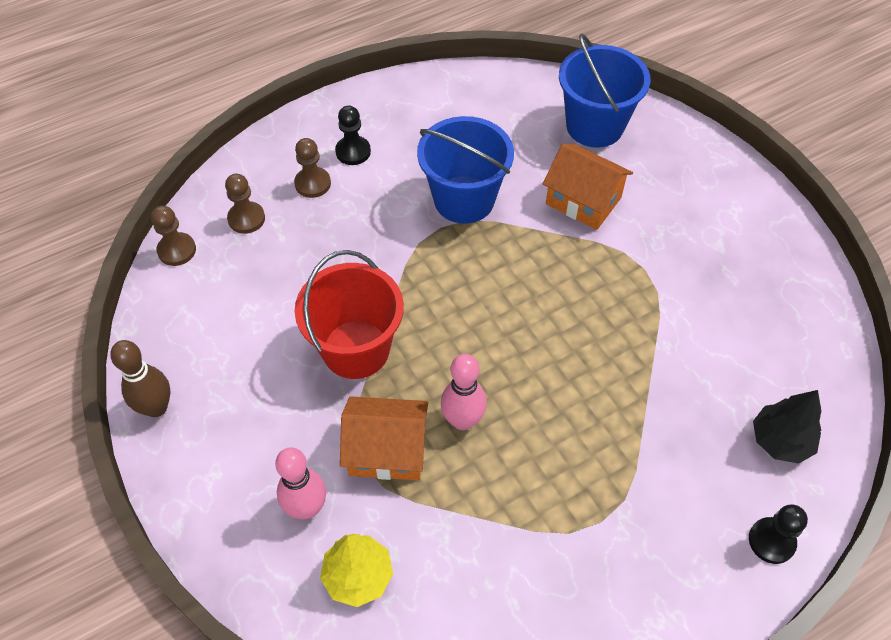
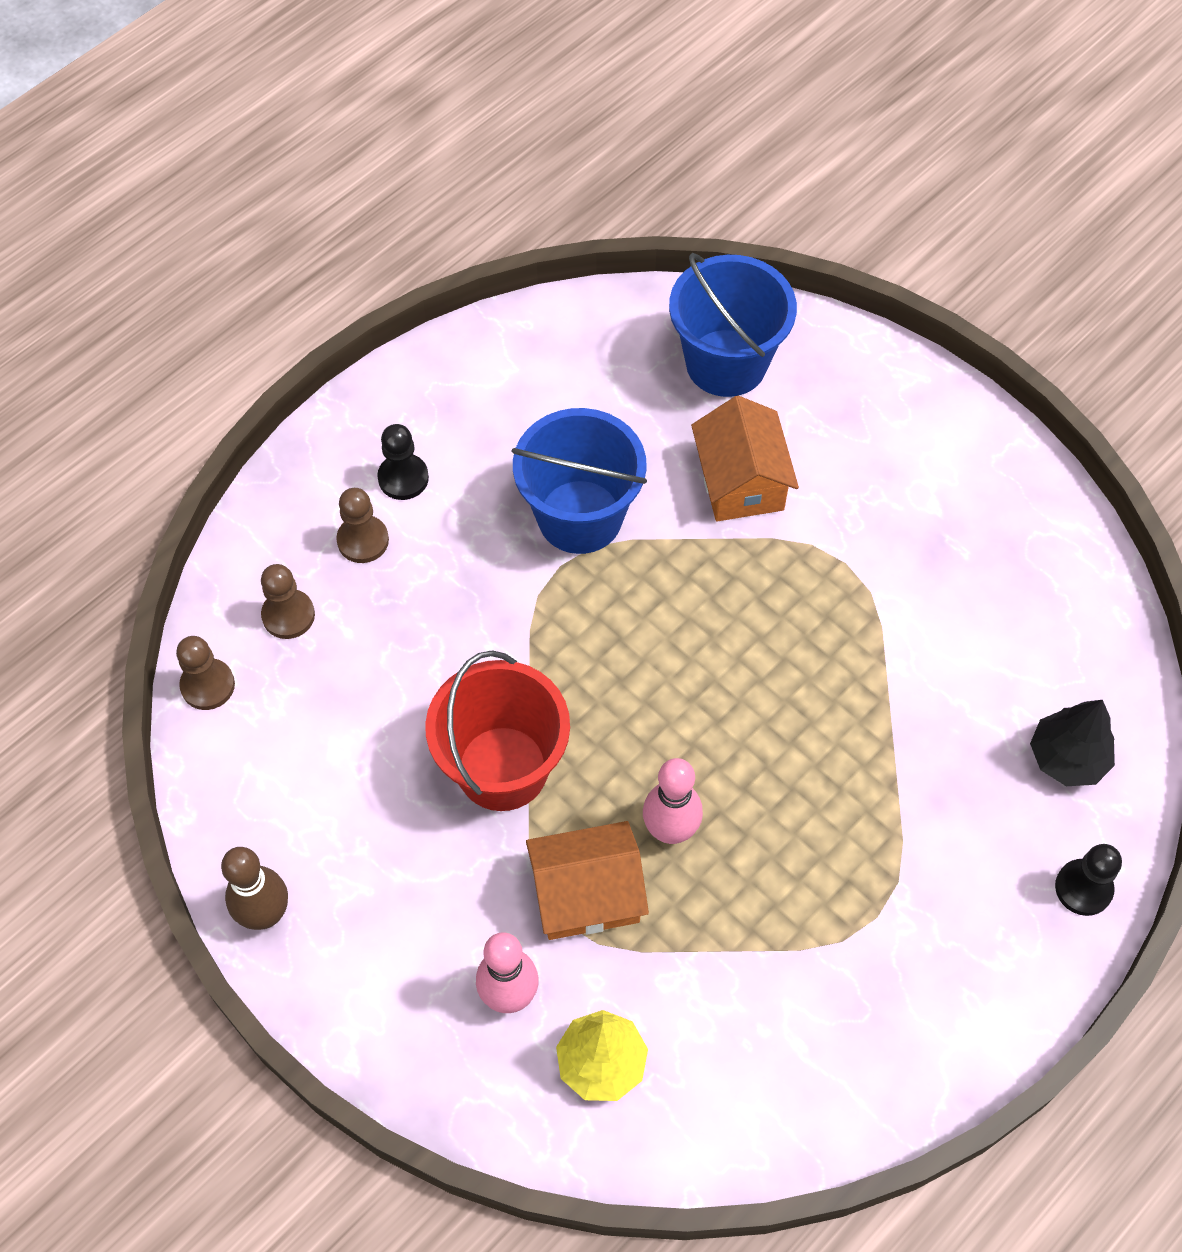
camera: 15 degrees left, 5 degrees up
orange house [543,144,633,230] -> orange house turned 60 degrees clockwise [691,396,799,521]

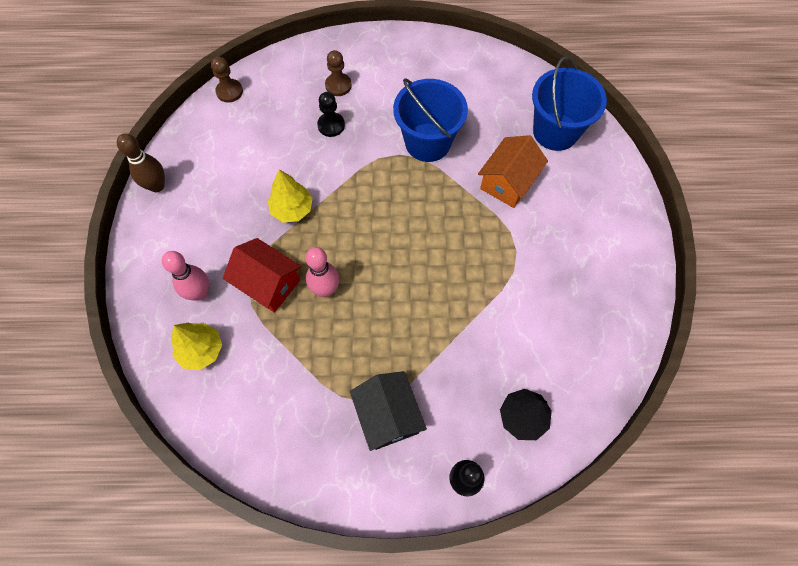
camera: 45 degrees right, 5 degrees up
brown pawn [261,564,315,639] -> none
black pawn [377,424,429,500] -> black pawn moved to [317,92,345,137]
red bucket [425,651,570,811] -> yellow tree [268,169,312,222]
orange house [526,821,649,940] -> red house [223,238,301,313]
none -> black house [350,371,427,451]

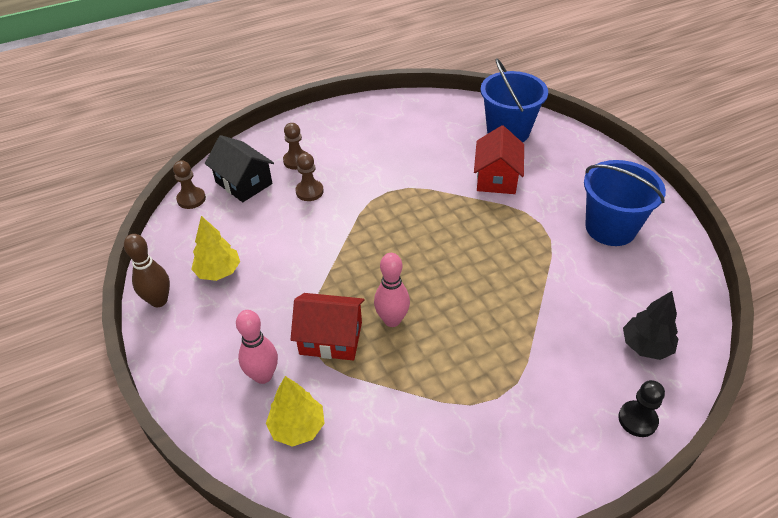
camera: 25 degrees left, 20 degrees down
yellow tree [268,169,312,222] -> yellow tree moved to [191,216,240,281]
black pawn [317,92,345,137] -> brown pawn [295,153,324,201]
black house [350,371,427,451] -> black house moved to [205,135,274,202]
blue bucket [393,78,468,162] -> blue bucket moved to [584,160,666,246]
orange house [478,135,548,208] -> red house [474,125,524,194]

